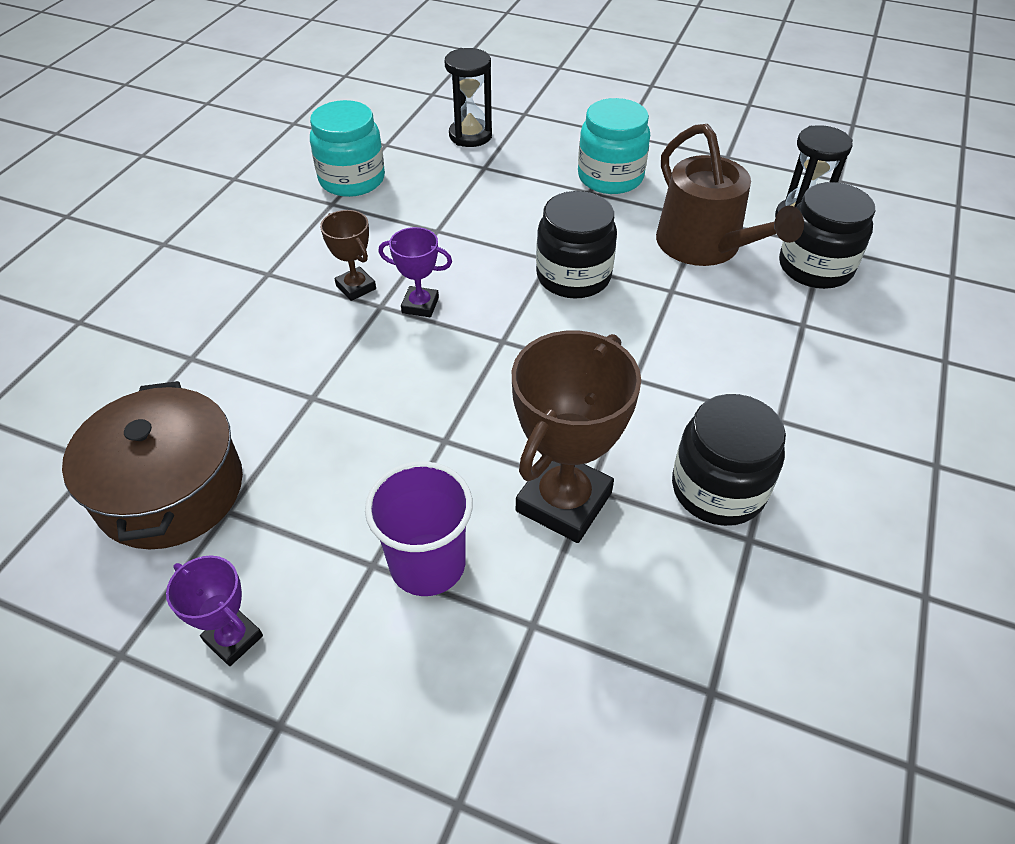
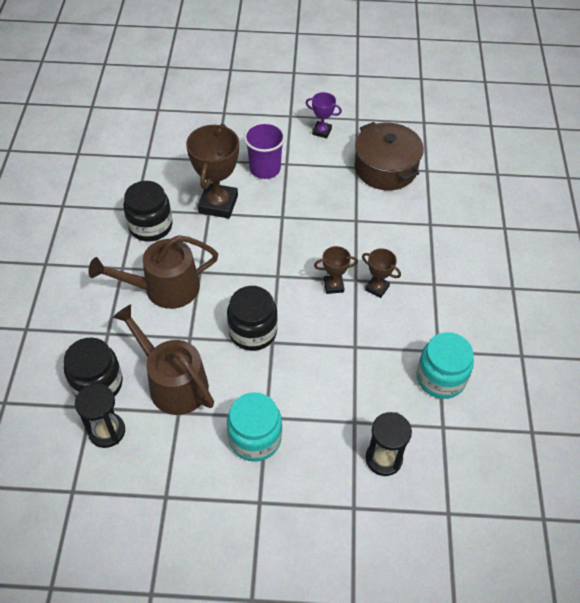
camera: 160 degrees right, 5 degrees up
purple trophy [379,227,452,317] -> brown trophy [314,246,358,294]
none -> brown watering can [89,235,218,309]

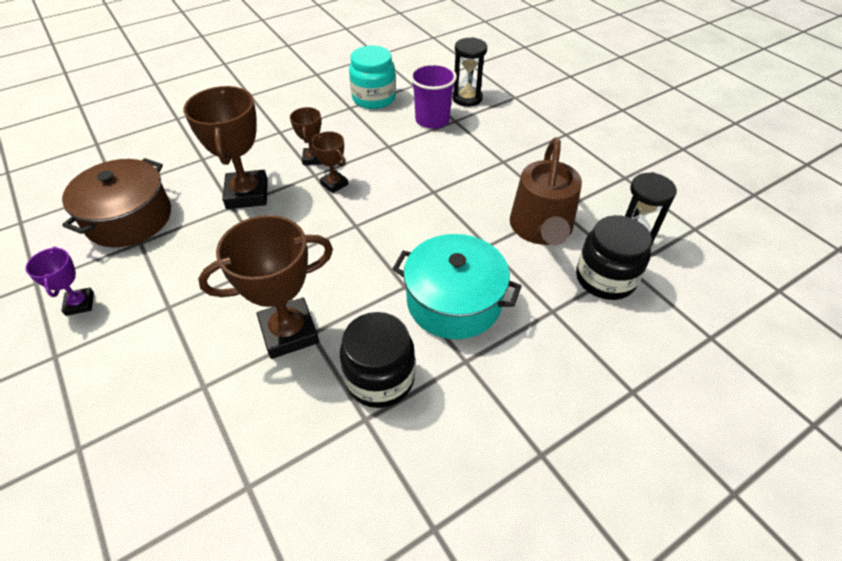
camera: 125 degrees left, 5 degrees down
brown watering can [89,235,218,309] -> turquoise pot [393,234,522,339]
black jar [227,286,278,351] -> none
turquoise jar [227,392,282,462] -> none
purple cup [244,122,285,179] -> purple cup moved to [410,63,457,129]
none -> brown trophy [184,86,268,209]

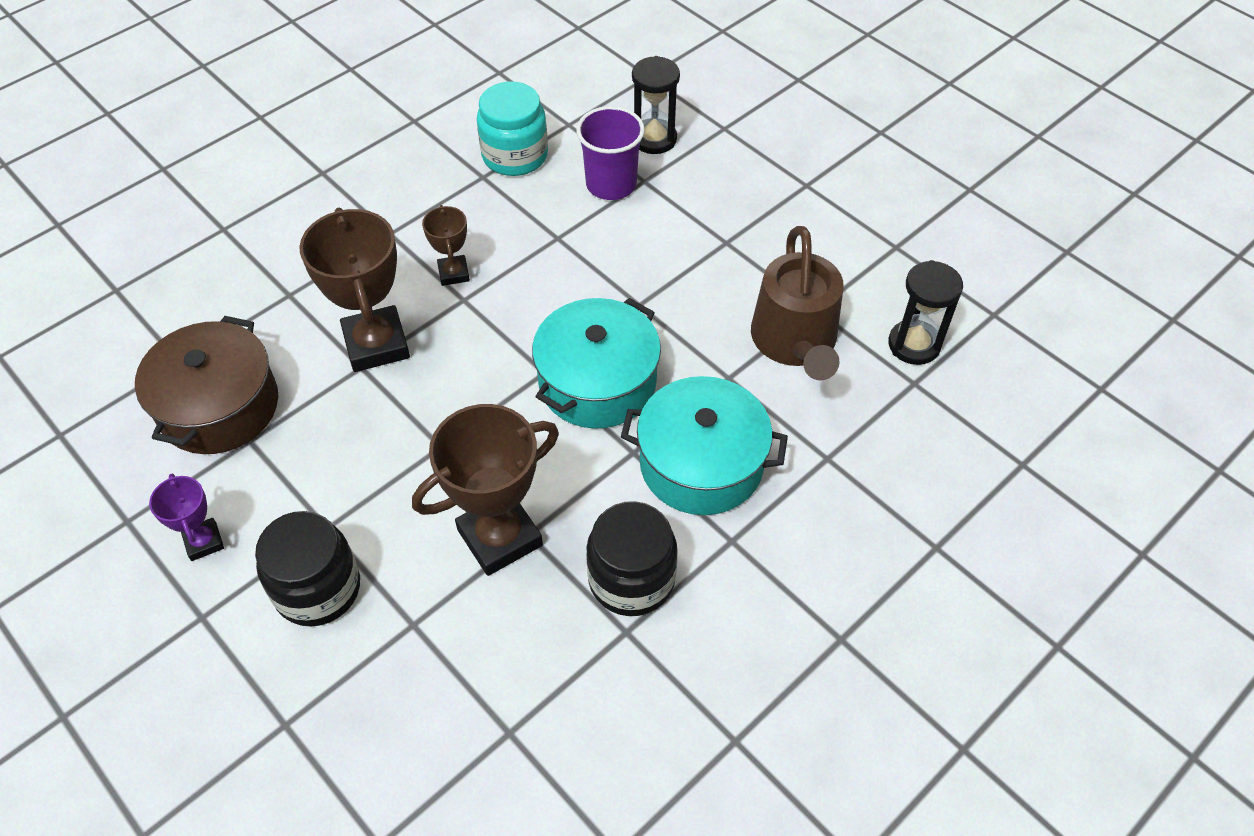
camera: 10 degrees left, 5 degrees up
brown trophy [312,131,348,193] -> none
black jar [576,215,652,300] -> black jar moved to [255,511,360,627]
none -> turquoise pot [532,298,661,429]

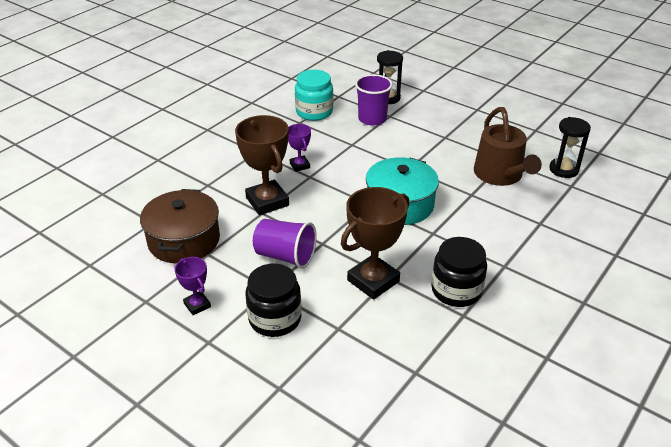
camera: 10 degrees left, 15 degrees down
brown trophy [422,205,470,286] -> purple trophy [288,124,311,172]
turquoise pot [621,376,788,515] -> none
none -> purple cup [253,219,317,269]

